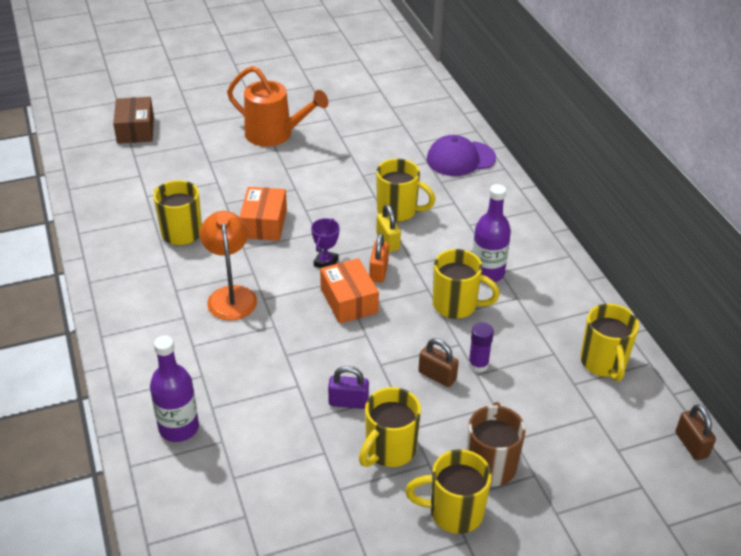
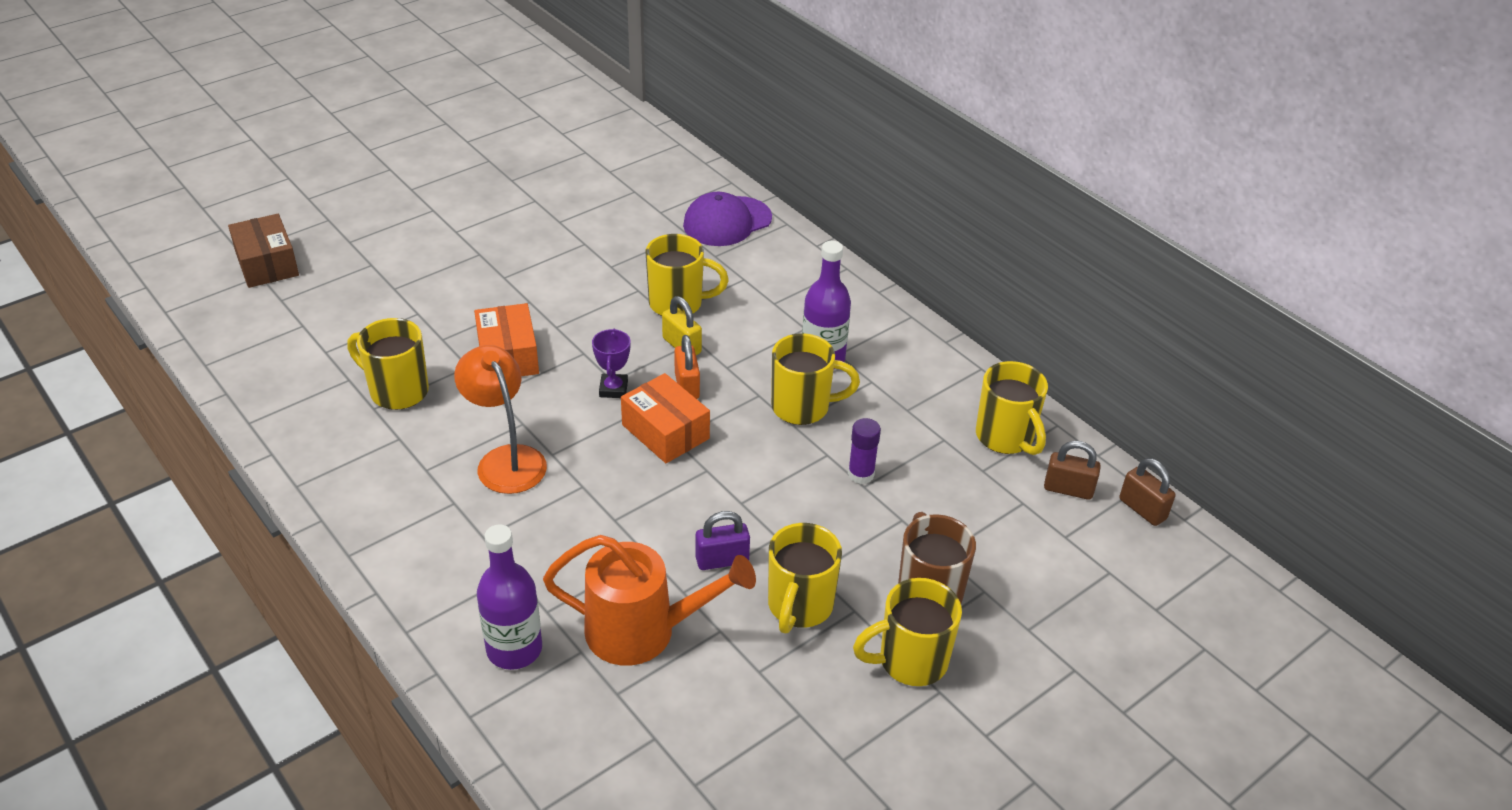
camera: 20 degrees left, 0 degrees up
orange watering can [227,66,328,147] -> orange watering can moved to [543,535,756,666]
brown padlock [418,338,459,387] -> brown padlock moved to [1044,441,1101,500]

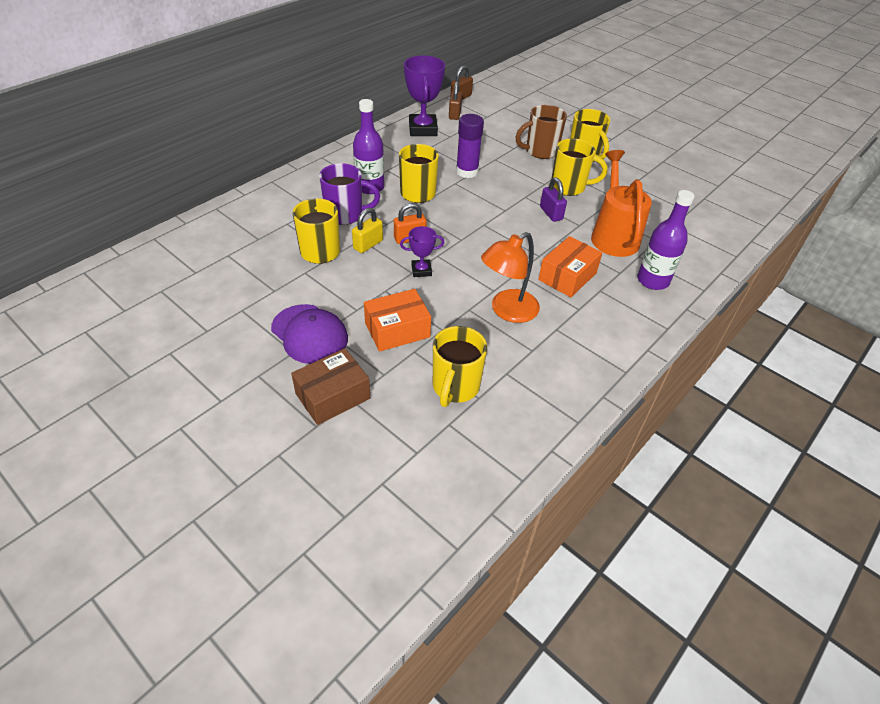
camera: 100 degrees left, 5 degrees up
brown box [228,214,299,288] -> brown box moved to [291,348,370,425]
orange box [621,373,710,463] -> orange box moved to [538,236,602,297]
purple cap [683,192,772,246] -> purple cap moved to [271,304,348,364]
purple glue stick [848,418,881,484] -> purple glue stick [456,114,484,178], size x1.51
yellow mug [976,361,1048,455] -> purple trophy [404,55,445,136]
none -> purple mug [319,163,380,225]

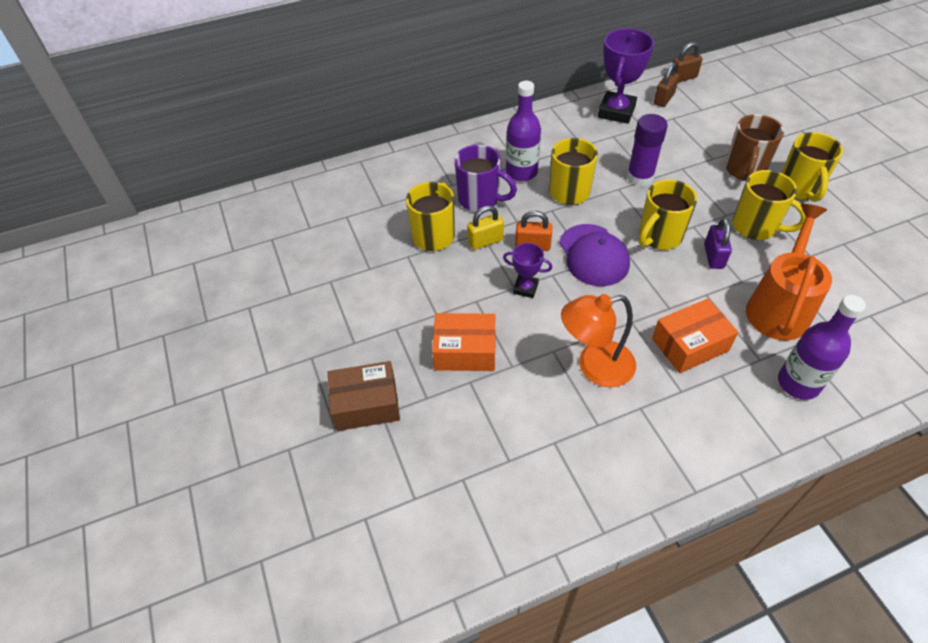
camera: 30 degrees right, 5 degrees up
purple cap [271,304,348,364] -> purple cap moved to [559,224,630,286]
yellow mug [433,326,487,407] -> yellow mug moved to [639,179,697,250]
brown mug [516,105,567,159] -> brown mug turned 75 degrees counterclockwise [725,114,784,181]

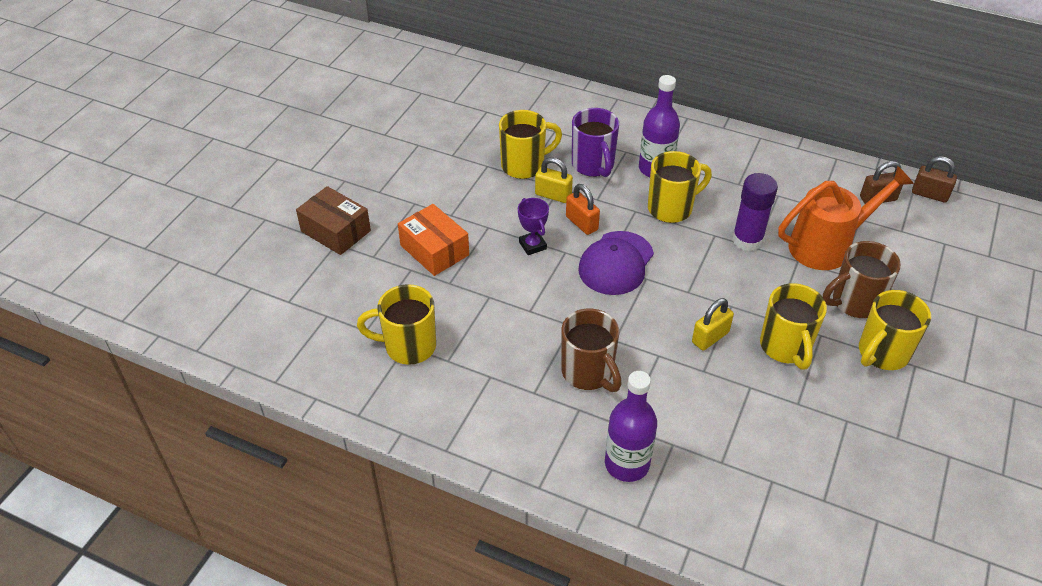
camera: 45 degrees right, 5 degrees down
orange lamp [561,294,636,387] -> none
purple trophy [598,28,654,124] -> none
yellow mug [639,179,697,250] -> yellow mug moved to [357,284,436,365]
orange box [652,299,738,373] -> brown mug [561,309,622,392]
purple padlock [704,218,732,269] -> yellow padlock [692,298,734,350]
orange watering can [746,204,832,340] -> orange watering can moved to [778,166,914,270]

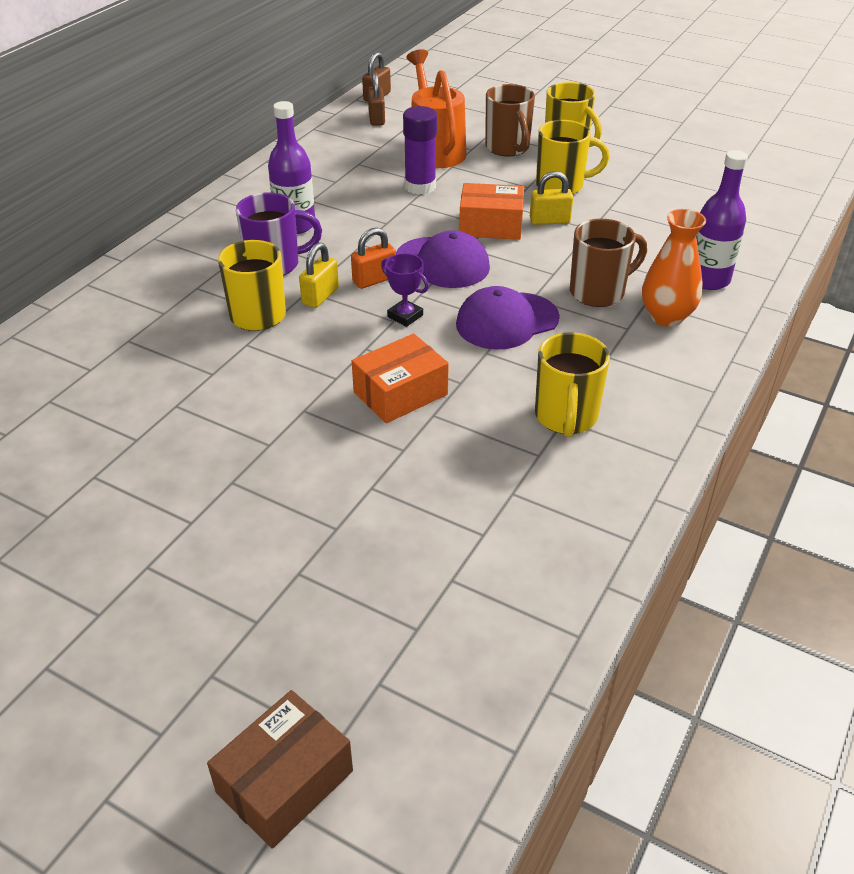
camera: 85 degrees left, 5 degrees down
brown box [296,186,371,255] -> brown box moved to [207,690,353,849]
purple trophy [518,198,549,255] -> purple trophy turned 60 degrees clockwise [381,253,429,327]
yellow mug [648,151,712,223] -> none
yellow padlock [692,298,734,350] -> yellow padlock turned 60 degrees counterclockwise [530,171,573,225]
none -> purple cap [456,286,560,350]
none -> orange box [459,183,524,240]
none -> orange vase [642,209,706,327]

